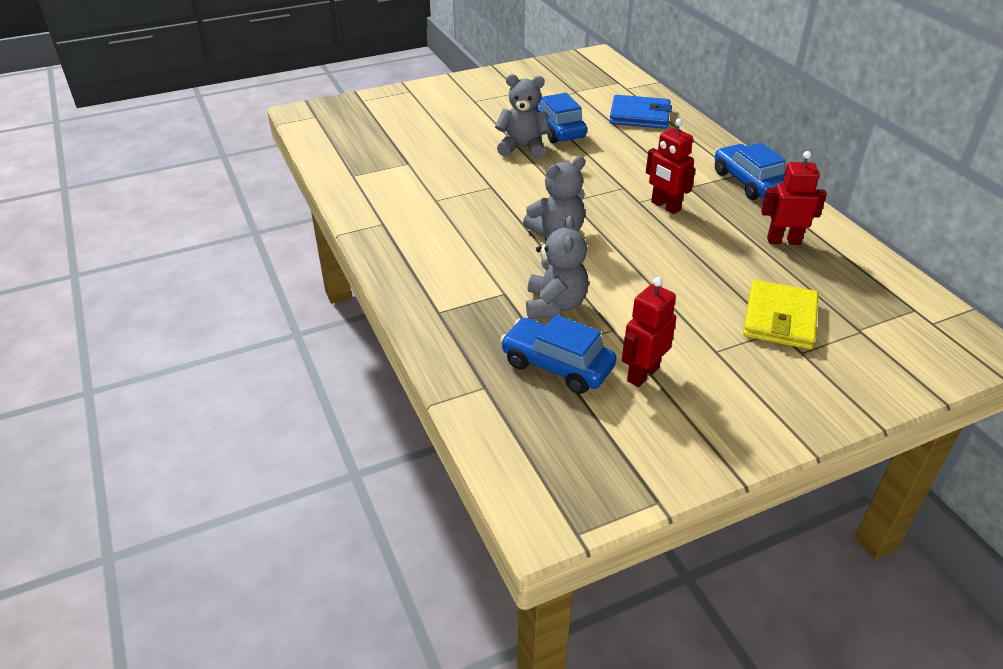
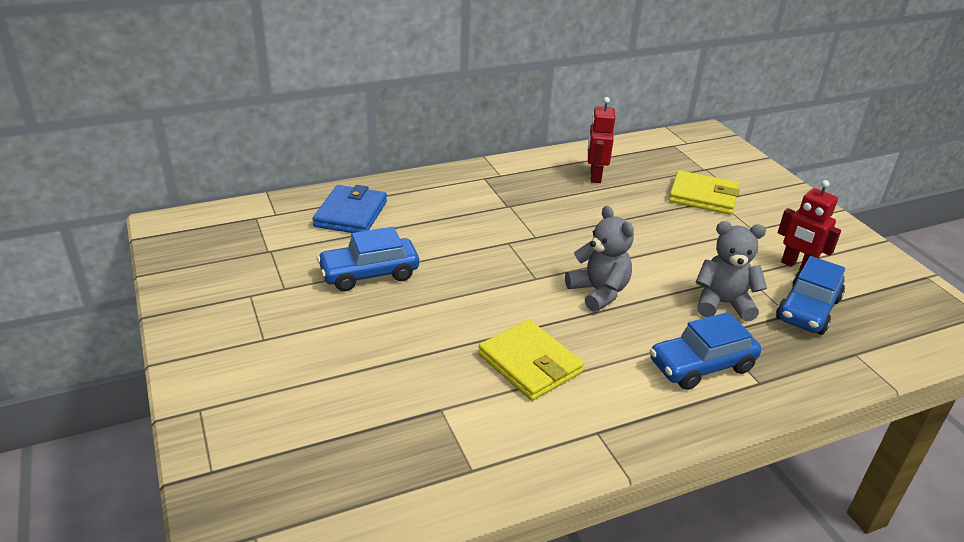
camera: 90 degrees left, 5 degrees down
grey teddy bear [495,74,551,159] -> none
red robot [646,119,695,214] -> none
blue car [715,143,786,200] -> blue car moved to [650,312,761,390]
none -> yellow wallet [478,320,584,401]

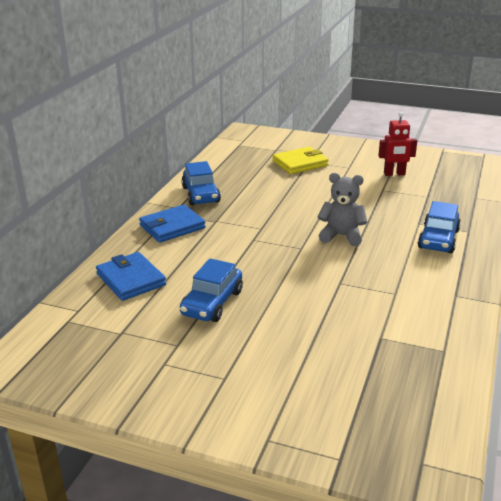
camera: 45 degrees left, 5 degrees down
yellow wallet [478,320,584,401] -> none
red robot [588,97,615,183] -> none
grey teddy bear [696,221,767,322] -> none
blue car [776,256,845,335] -> blue car moved to [181,161,221,206]
none -> blue wallet [139,204,206,243]

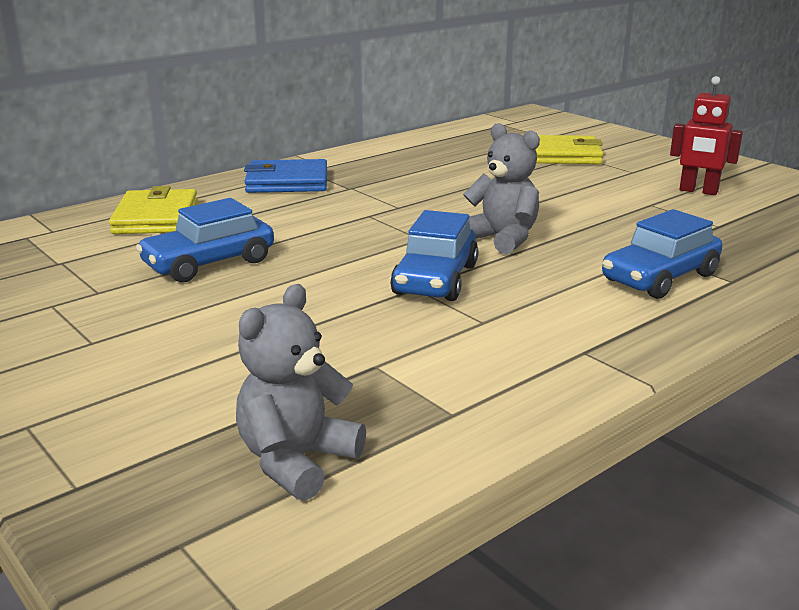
camera: 30 degrees right, 5 degrees down
blue wallet [96,252,166,301] -> yellow wallet [109,186,198,234]
blue car [181,161,221,206] -> blue car moved to [390,210,478,301]
none -> grey teddy bear [236,284,366,501]

